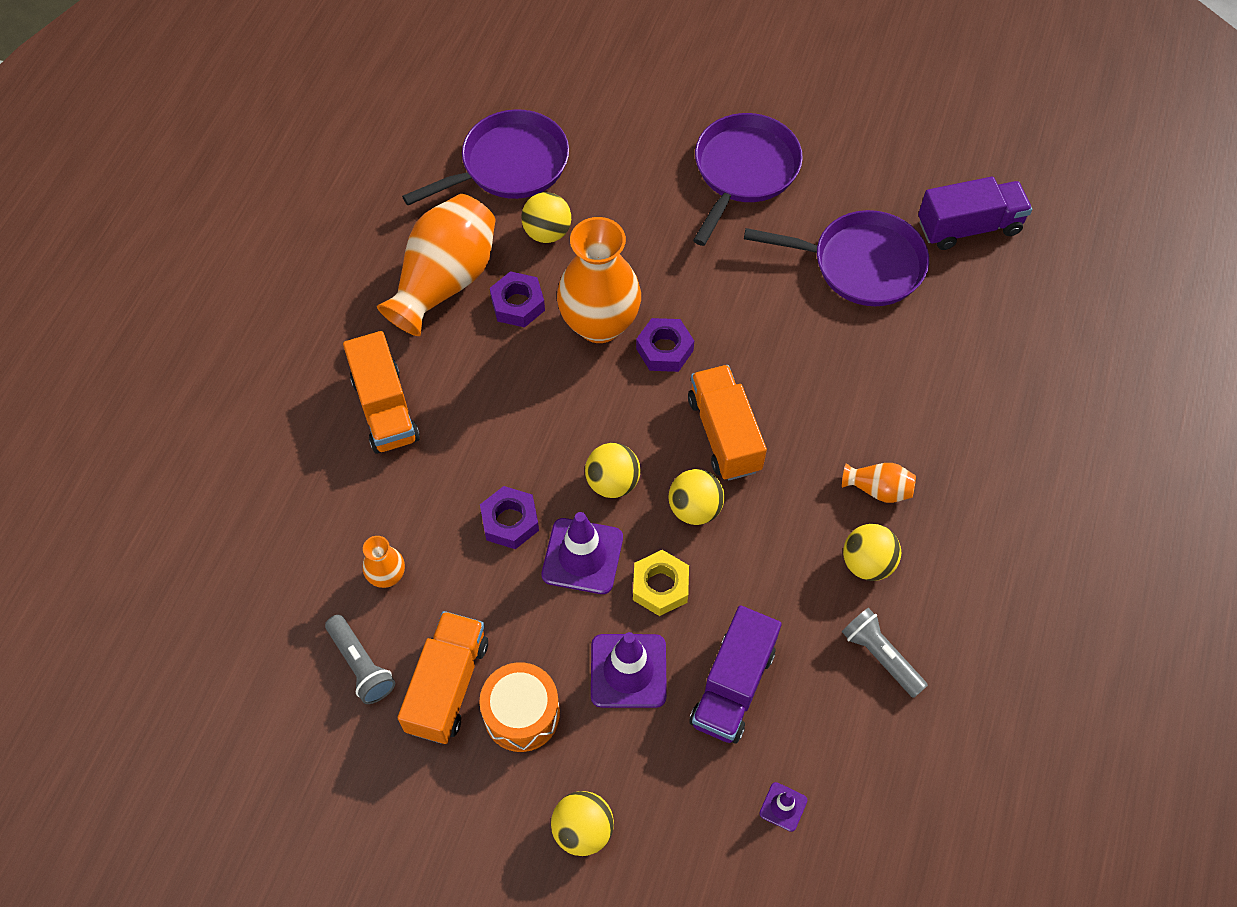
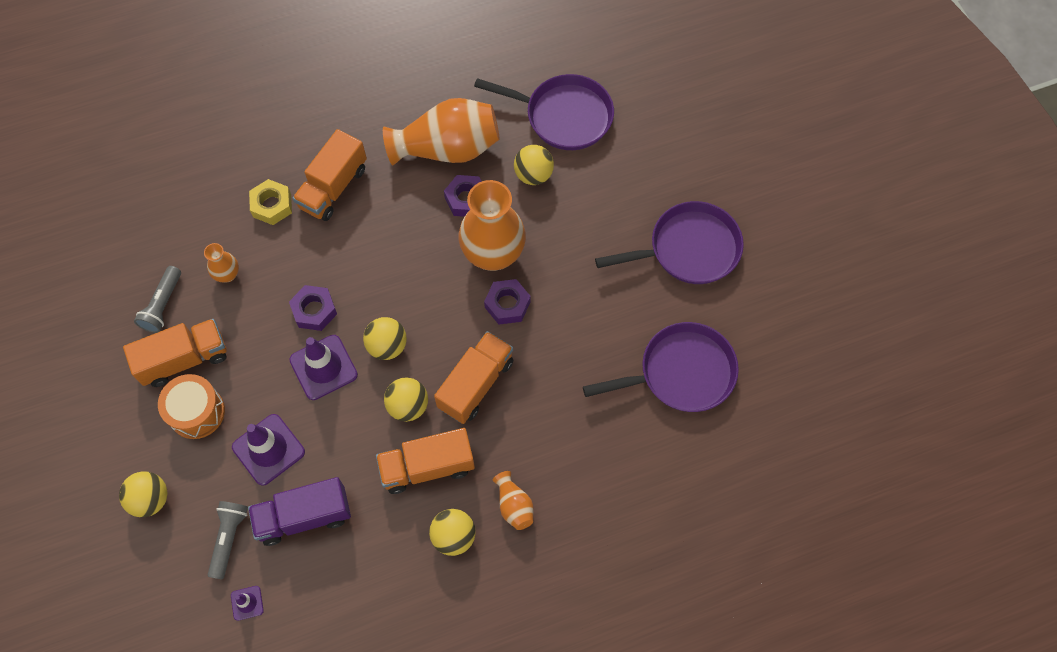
camera: 50 degrees right, 5 degrees up
yellow nut [633,550,689,616] -> yellow nut moved to [249,179,292,225]
purple pan [744,210,929,306] -> purple pan turned 75 degrees counterclockwise [583,322,739,412]
grey flashlight [842,608,928,698] -> grey flashlight moved to [208,501,248,580]
purple truck [918,177,1032,250] -> none
none -> orange truck [376,428,475,494]

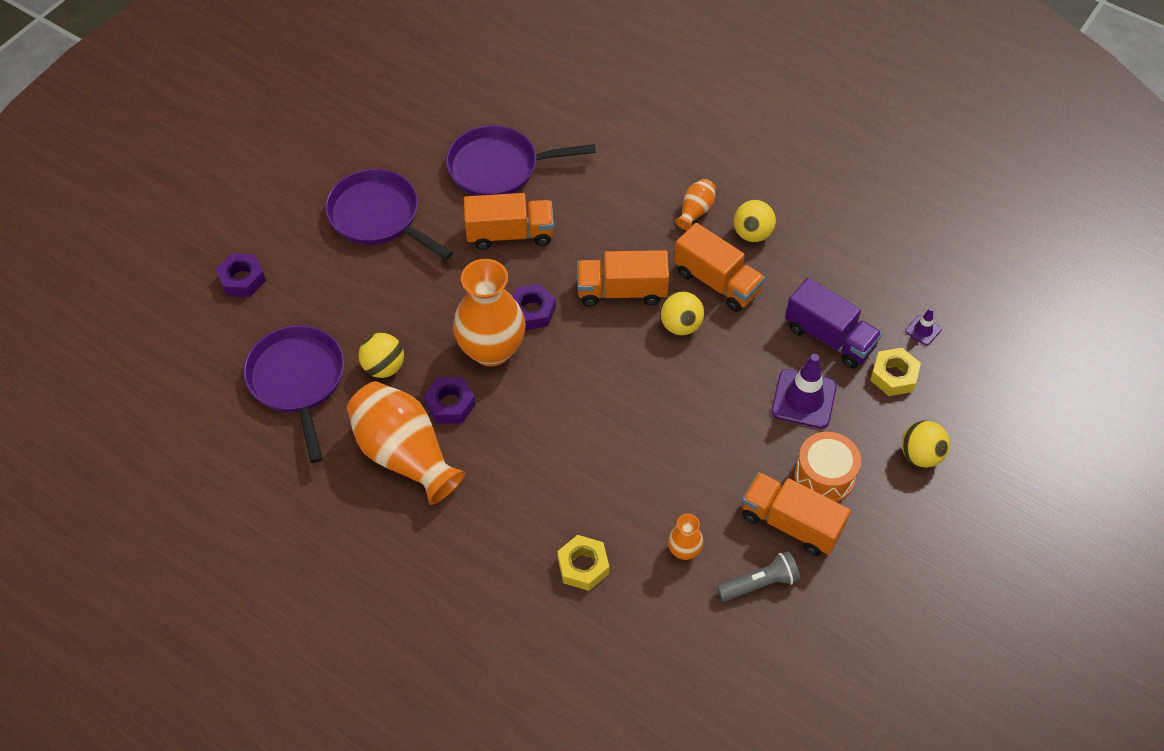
camera: 125 degrees left, 10 degrees down
grey flashlight [208,501,248,580] -> yellow nut [870,348,921,396]
purple nut [289,285,337,331] -> purple nut moved to [216,253,266,297]
purple traffic cone [290,335,358,400] -> none
orange truck [293,129,367,221] -> orange truck moved to [464,193,554,250]
yellow ball [363,317,407,360] -> none
purple pan [583,322,739,412] -> purple pan turned 45 degrees counterclockwise [446,125,596,196]

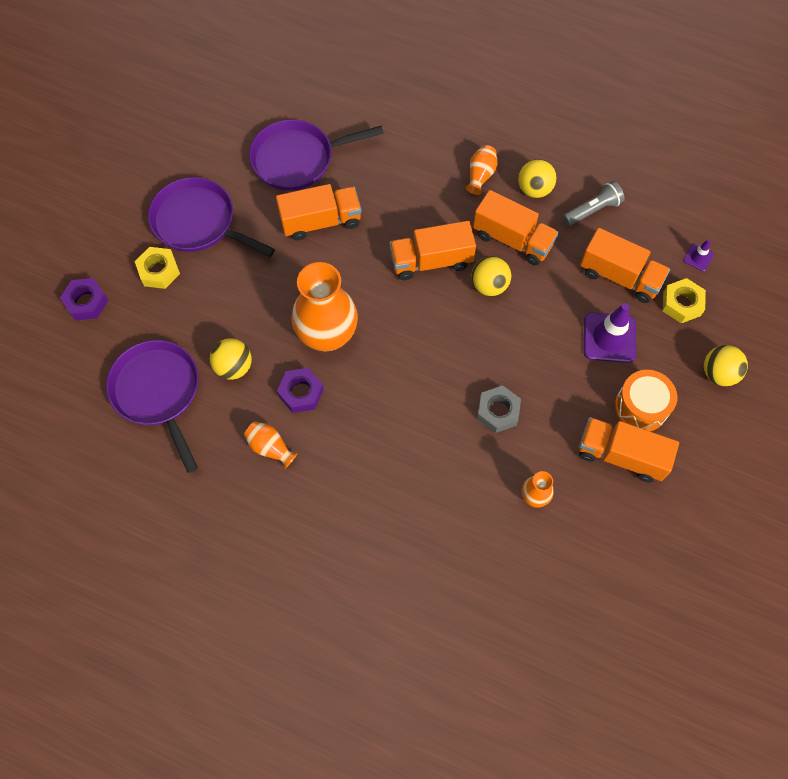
camera: 10 degrees left, 10 degrees up
orange vase [347,381,465,505] -> orange vase [244,421,297,469], size x0.46
purple nut [512,284,556,330] -> none
yellow nut [557,535,609,591] -> yellow nut moved to [135,247,180,289]
grey flashlight [717,551,800,601] -> grey flashlight moved to [563,181,625,226]
purple truck [785,278,882,369] -> orange truck [580,228,670,303]
none -> grey nut [477,385,521,433]

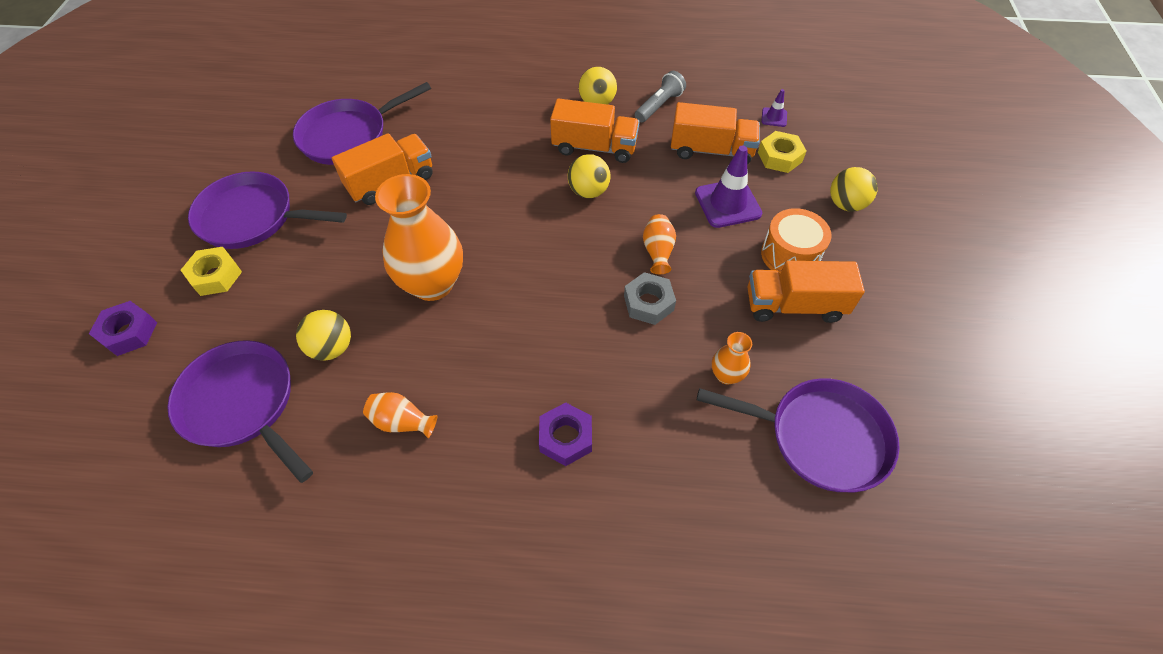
camera: 20 degrees left, 10 degrees down
purple nut [277,368,324,413] -> purple nut moved to [539,402,592,466]
orange truck [390,221,476,280] -> none
orange vase [466,145,498,195] -> orange vase moved to [643,214,676,274]
none -> purple pan [697,378,900,492]

